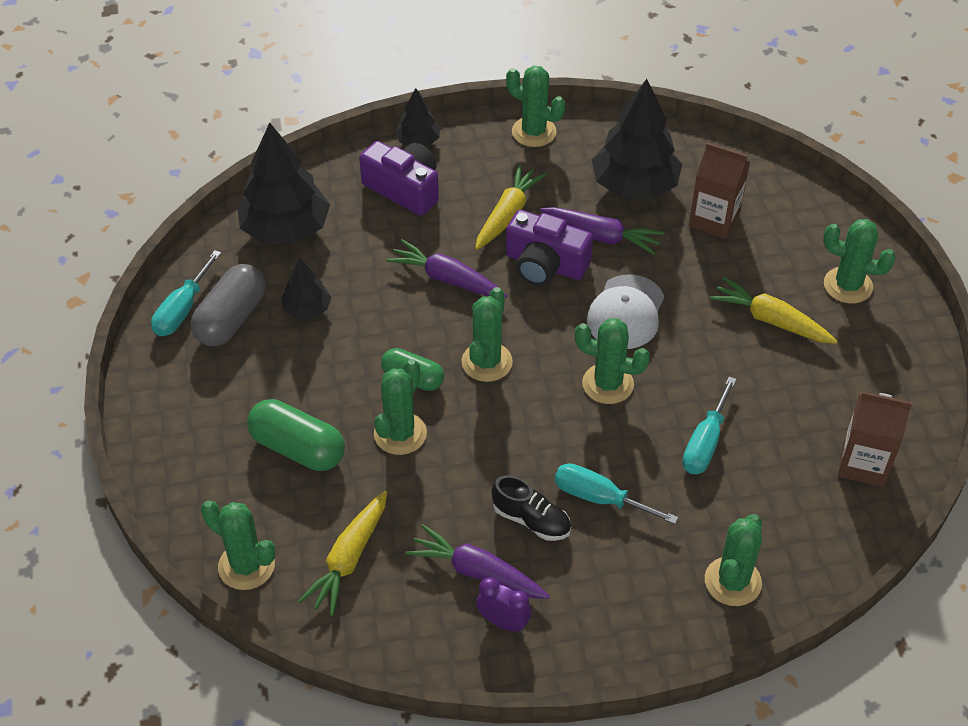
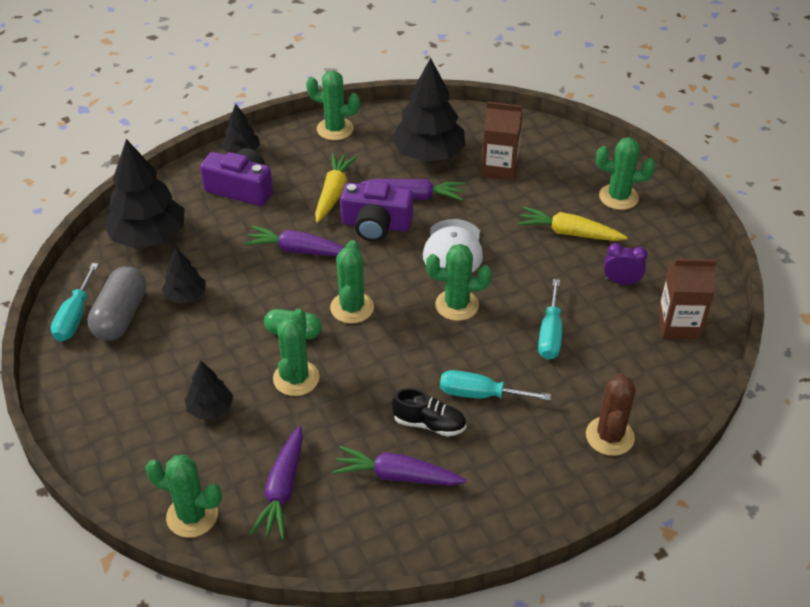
camera: 15 degrees left, 5 degrees down
green capsule [247,399,345,471] -> black tree [185,361,233,419]
yellow carrot [298,491,387,616] -> purple carrot [250,426,303,540]
purple clock [476,577,531,632] -> purple clock moved to [604,243,648,285]
green cactus [705,514,762,606] -> brown cactus [586,373,636,456]

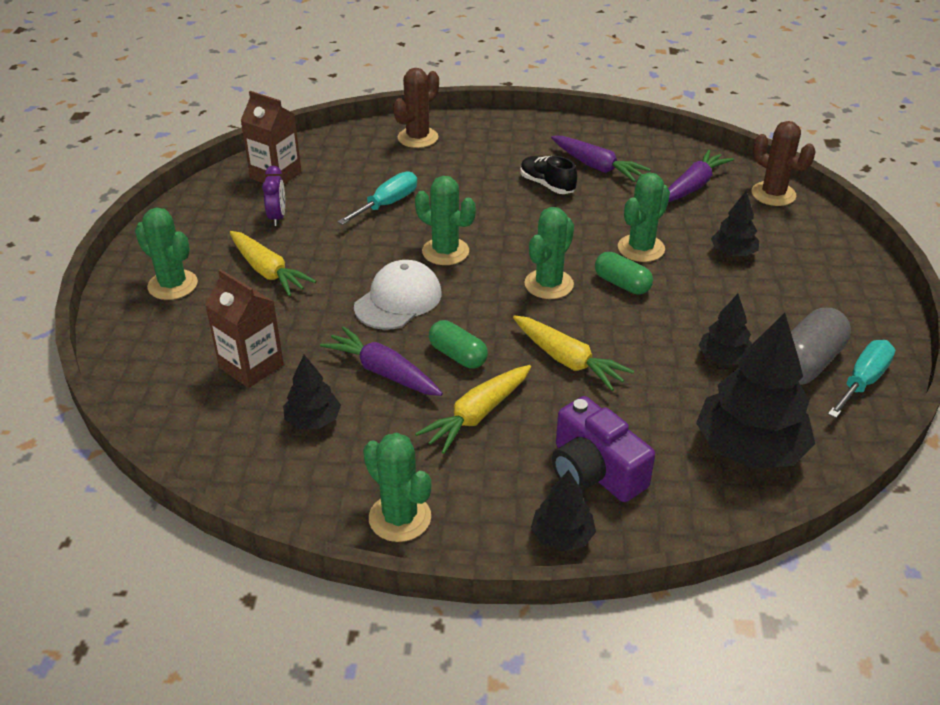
camera: 150 degrees left, 5 degrees down
green cactus [145,455,222,538] -> brown cactus [751,121,815,206]
purple carrot [244,226,346,256] -> yellow carrot [513,315,634,391]
purple camera [340,181,413,241] -> green capsule [429,320,488,369]
black tree [391,58,465,162] -> black tree [283,355,341,429], size x0.52
turquoise screwdriver [440,370,551,401] -> none
purple clock [604,243,648,285] -> purple clock turned 135 degrees counterclockwise [262,166,285,226]

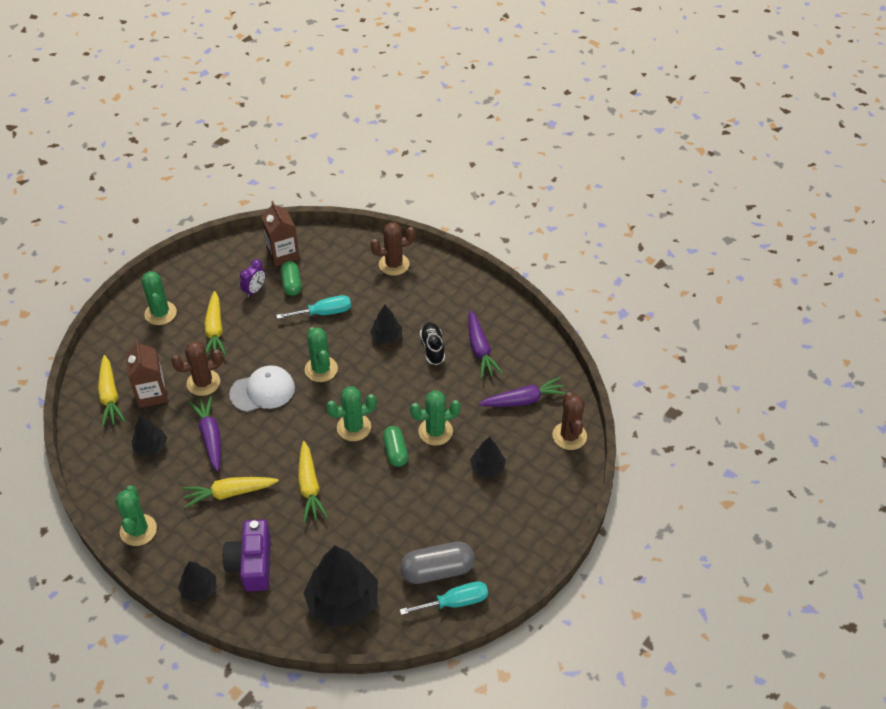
camera: 35 degrees right, 10 degrees up
green capsule [429,320,488,369] -> green capsule moved to [280,261,301,296]
black tree [699,294,752,365] -> black tree moved to [370,305,402,344]
none -> yellow carrot [98,355,125,427]
none -> brown cactus [171,341,223,396]

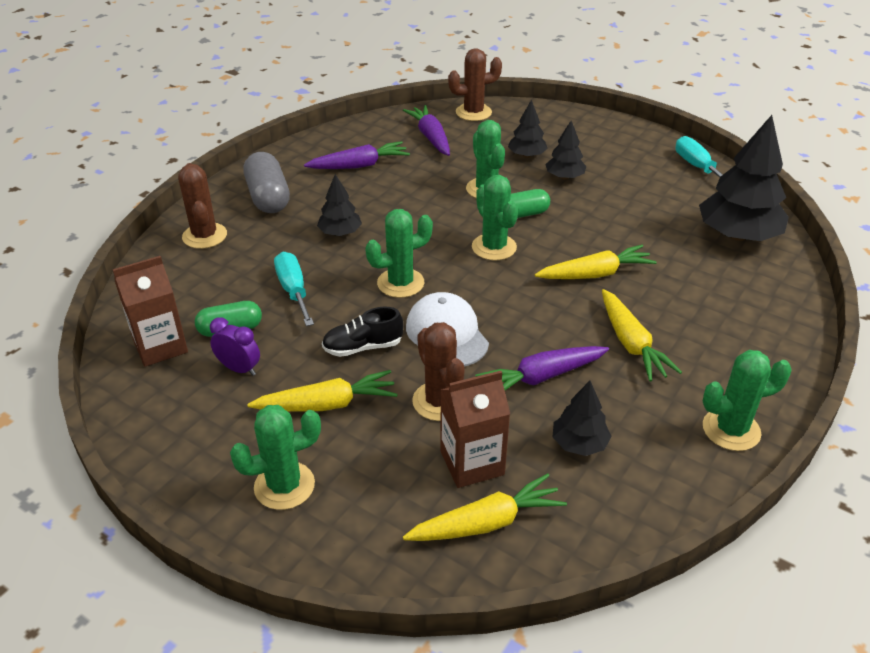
camera: 95 degrees left, 10 degrees down
black tree [178,561,217,602] -> black tree moved to [545,121,586,179]
purple camera [223,519,271,591] -> none
grey capsule [400,541,475,584] -> grey capsule moved to [244,152,290,213]
black shoe [420,323,445,365] -> black shoe moved to [322,307,403,357]

